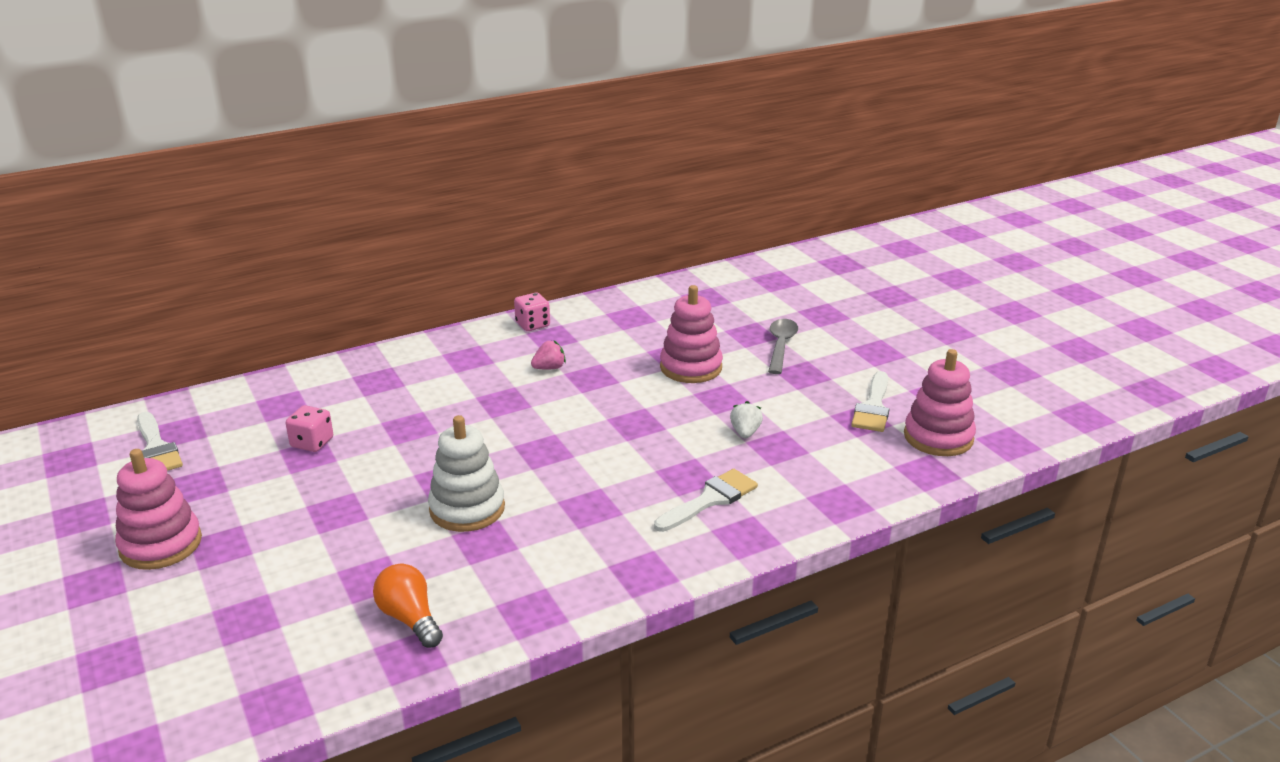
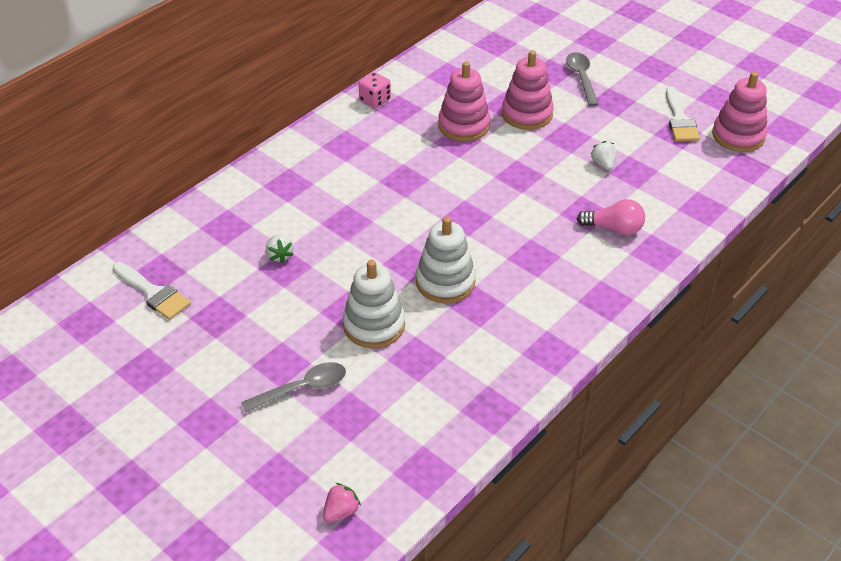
camera: 20 degrees left, 15 degrees up
pink stacking toy [115,449,202,570] -> pink stacking toy moved to [438,62,490,141]
pink dice [286,405,333,452] -> white strawberry [266,235,294,263]
orange light bulb [373,564,443,648] -> none
pink strawberry [531,341,566,370] -> pink strawberry moved to [323,483,361,523]
white brush [654,469,758,532] -> pink light bulb [577,199,645,235]
none -> grey spoon [241,362,346,413]
none -> white stacking toy [343,260,405,349]

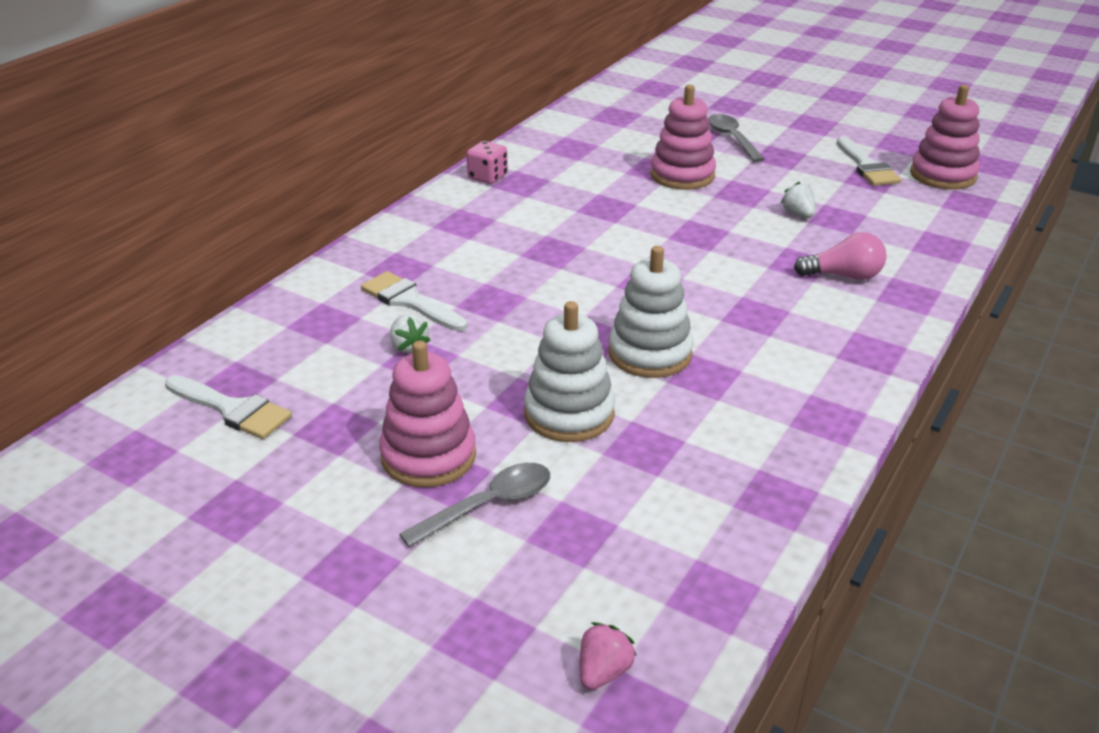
camera: 10 degrees left, 10 degrees down
pink stacking toy [438,62,490,141] -> pink stacking toy moved to [379,341,476,488]
none -> white brush [361,271,467,331]

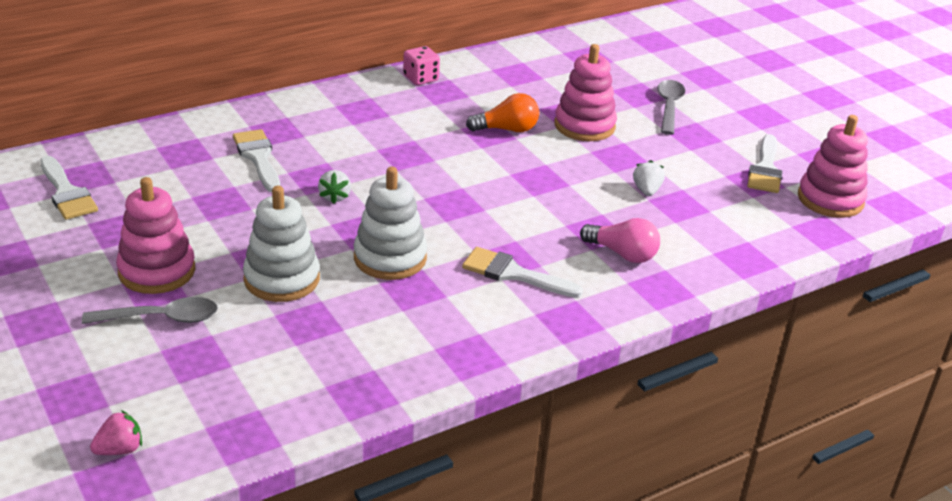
camera: 25 degrees right, 0 degrees up
white strawberry [390,314,431,353] -> white strawberry moved to [318,170,351,204]
none -> white brush [462,247,583,298]
none -> orange light bulb [466,93,539,132]

